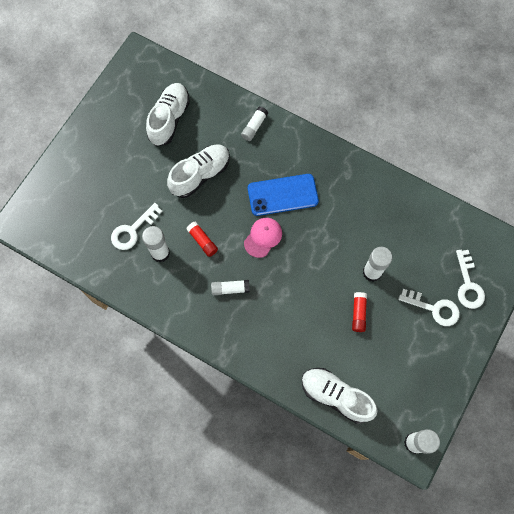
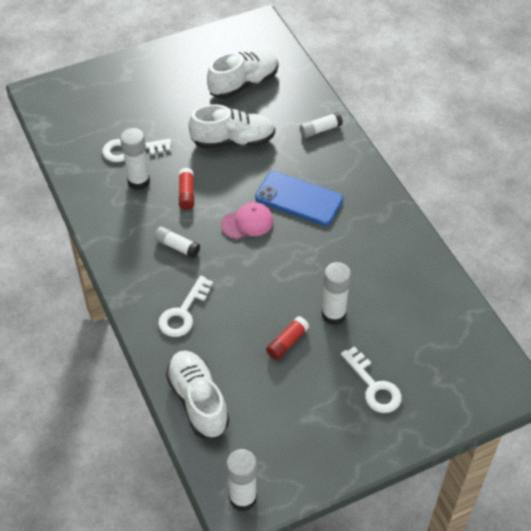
camera: 35 degrees right, 20 degrees down
white key [456,250,485,309] -> white key moved to [158,276,213,337]

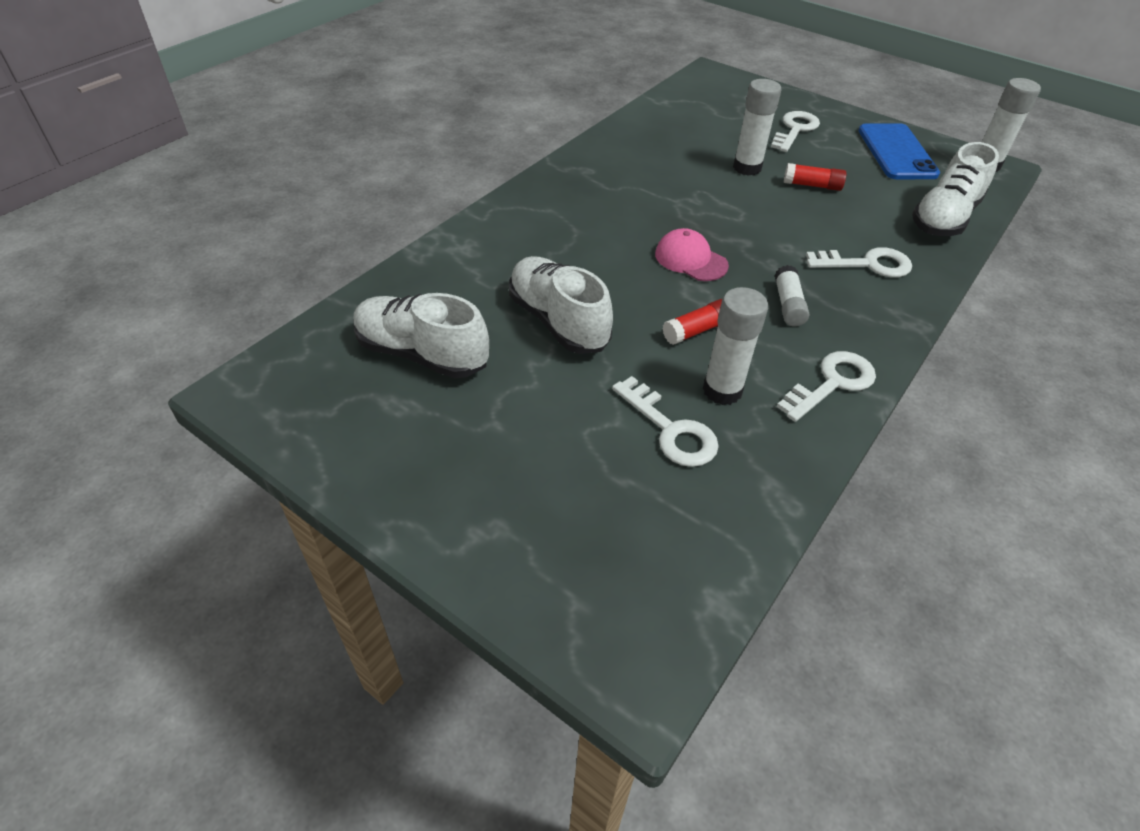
camera: 120 degrees left, 5 degrees down
blue phone [255,171,343,226] -> blue phone moved to [858,123,940,179]
white glue stick [300,112,343,138] -> none
none -> white key [777,351,876,422]

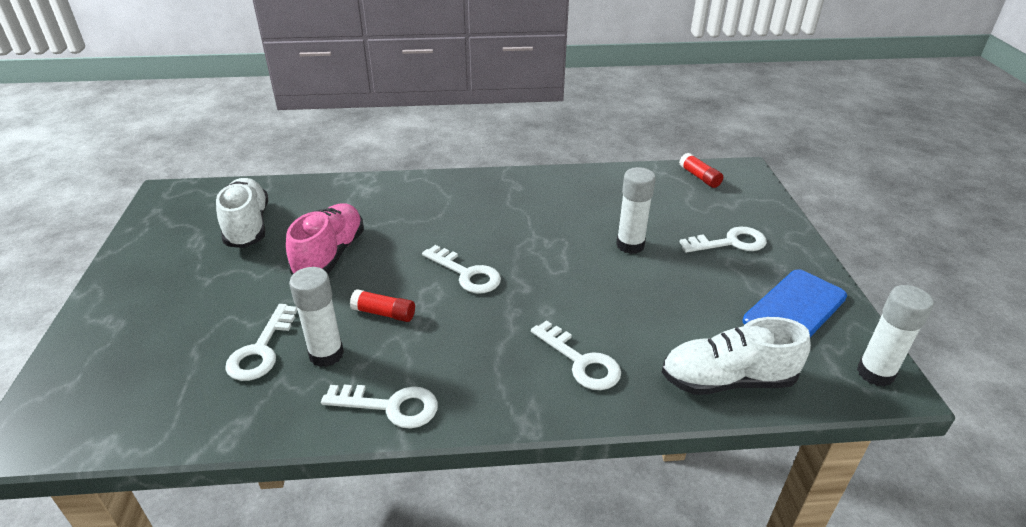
camera: 50 degrees right, 10 degrees down
white shoe [509,256,613,354] -> pink shoe [286,203,364,275]
pink cap [655,228,729,281] -> white key [422,245,501,294]
white glue stick [775,265,809,327] -> none
red glue stick [784,163,846,191] -> red glue stick moved to [679,153,723,188]

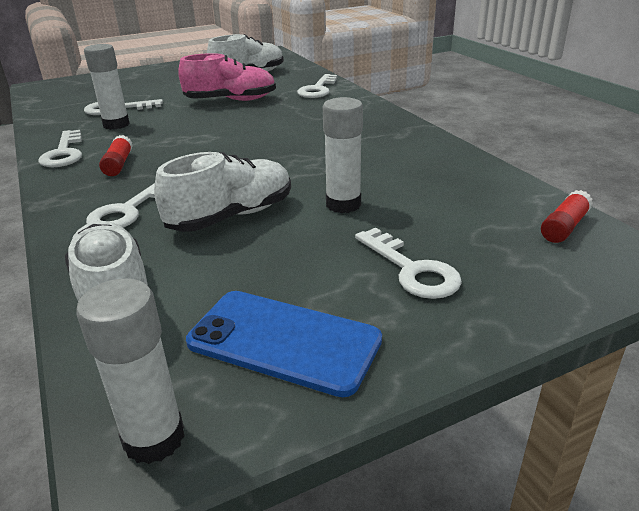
camera: 70 degrees right, 5 degrees down
red glue stick [350,289,415,322] -> red glue stick moved to [99,135,133,176]
white key [422,245,501,294] -> white key moved to [297,74,337,98]
none -> white shoe [154,152,291,232]

